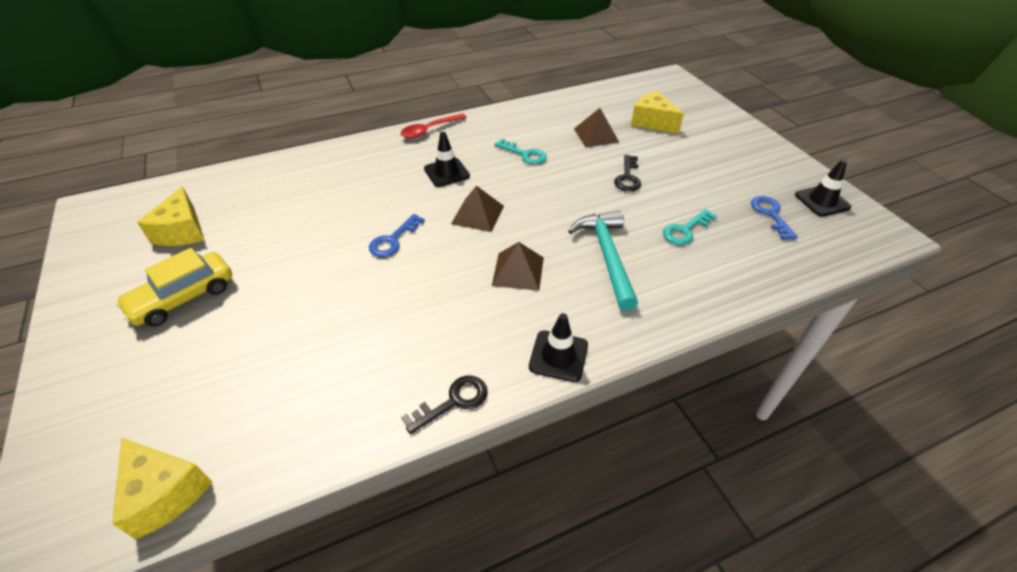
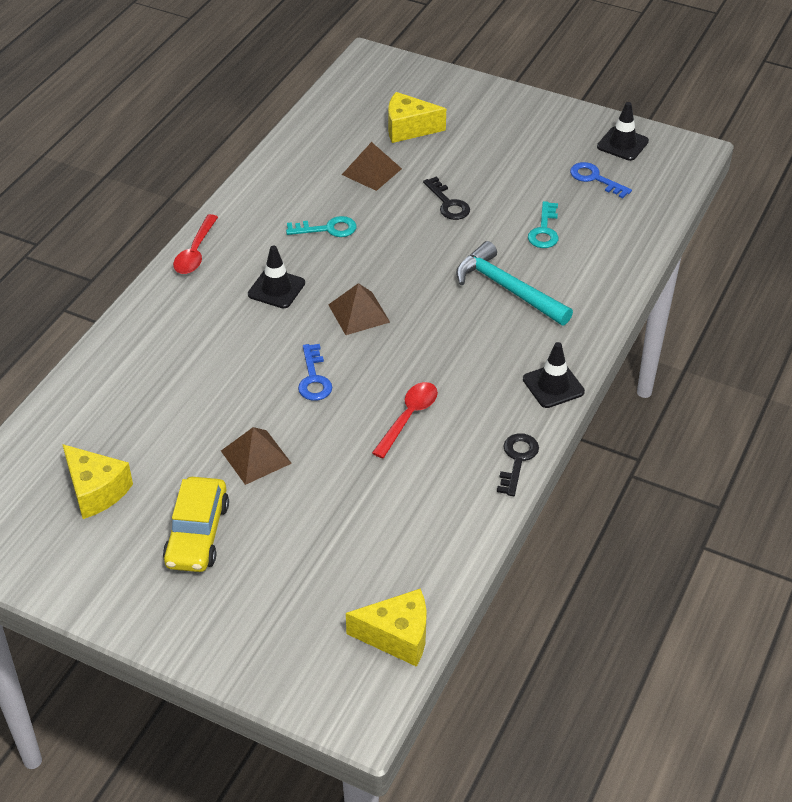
camera: 40 degrees left, 0 degrees up
brown pyramid [492,242,544,291] -> brown pyramid moved to [221,427,292,485]
none -> red spoon [372,382,438,459]

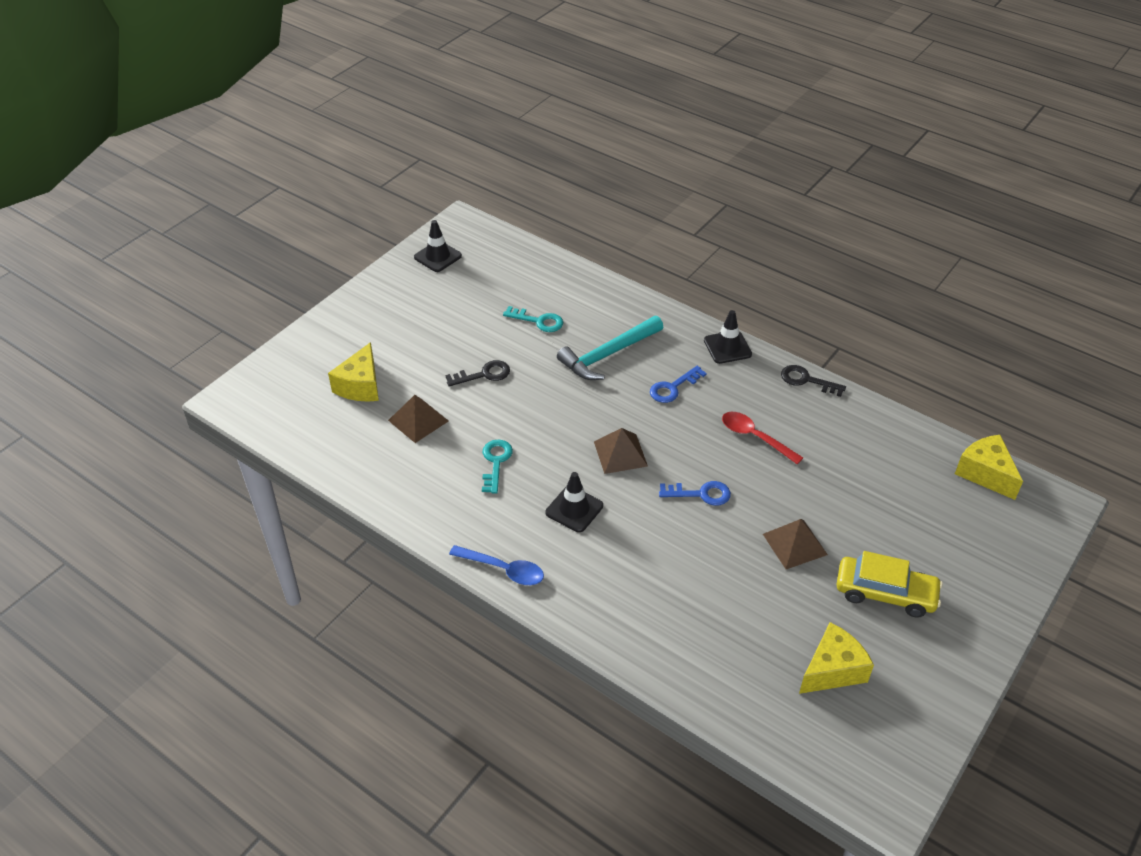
camera: 80 degrees left, 0 degrees up
red spoon [173,214,218,274] -> blue spoon [449,545,544,585]
yellow cheese [346,588,427,667] -> yellow cheese turned 45 degrees counterclockwise [955,435,1023,500]
blue key [570,162,632,198] -> blue key moved to [650,366,707,403]

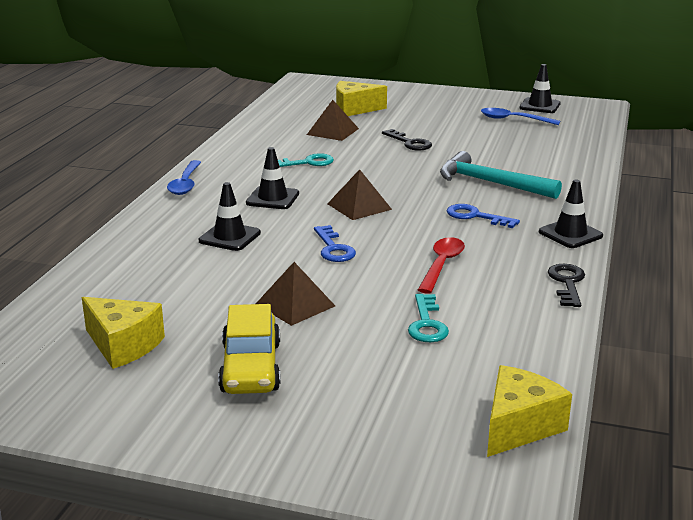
camera: 70 degrees right, 20 degrees down
turquoise key [503,306,563,332] -> turquoise key moved to [408,294,449,342]
none -> black traffic cone [199,182,261,251]
none -> blue spoon [481,108,560,125]

